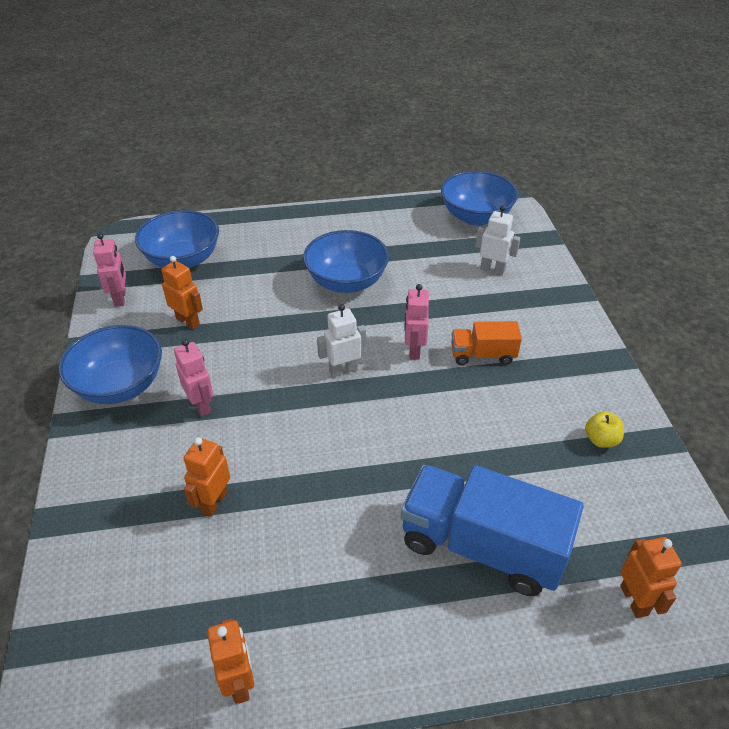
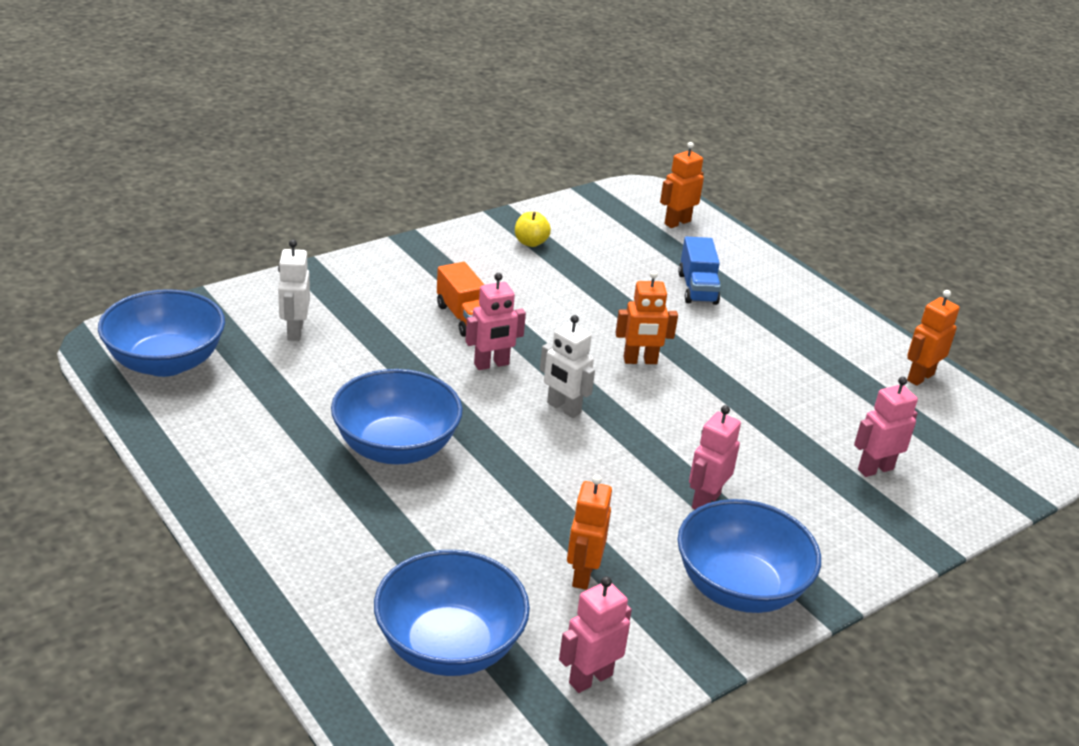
camera: 120 degrees left, 10 degrees down
orange robot [184,437,230,517] -> orange robot moved to [615,271,678,364]
blue truck [401,465,584,596] -> blue truck [678,237,721,305], size x0.52
none -> pink robot [854,377,918,477]

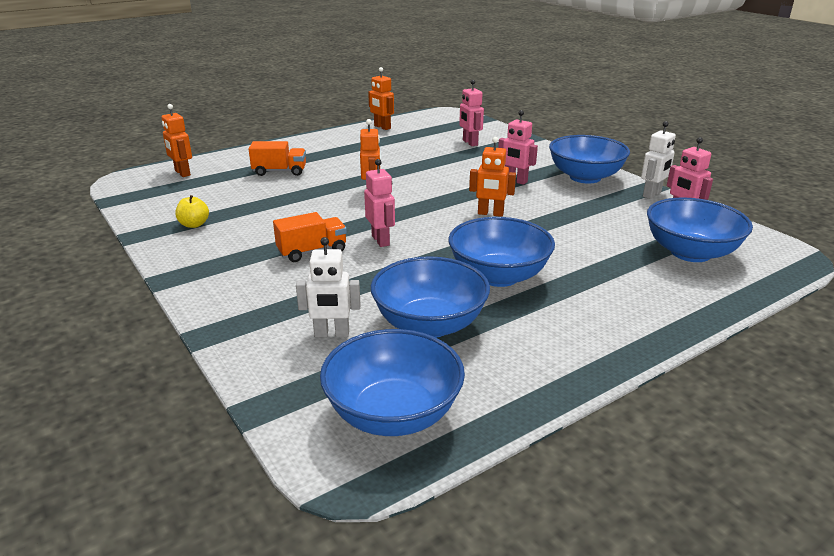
camera: 85 degrees left, 5 degrees down
white robot [540,315,595,418] -> white robot moved to [641,121,676,199]
orange robot [567,475,612,590] -> orange robot moved to [469,137,516,217]
blue truck [678,237,721,305] -> orange truck [249,141,306,176]
none -> blue bowl [371,256,490,338]

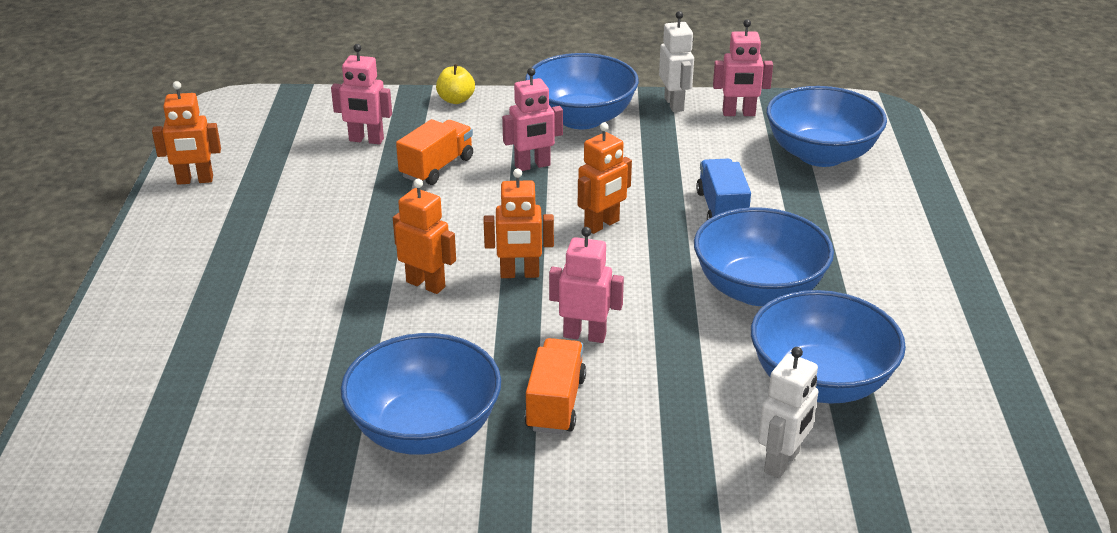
camera: 55 degrees left, 5 degrees up
orange robot [161,104,192,177] -> orange robot moved to [484,168,554,278]
yellow apple [175,195,209,228] -> yellow apple moved to [436,64,475,104]
orange truck [249,141,306,176] -> orange truck moved to [396,119,473,185]
blue bowl [320,329,465,436] -> blue bowl moved to [341,333,501,455]
none -> blue truck [696,159,751,220]

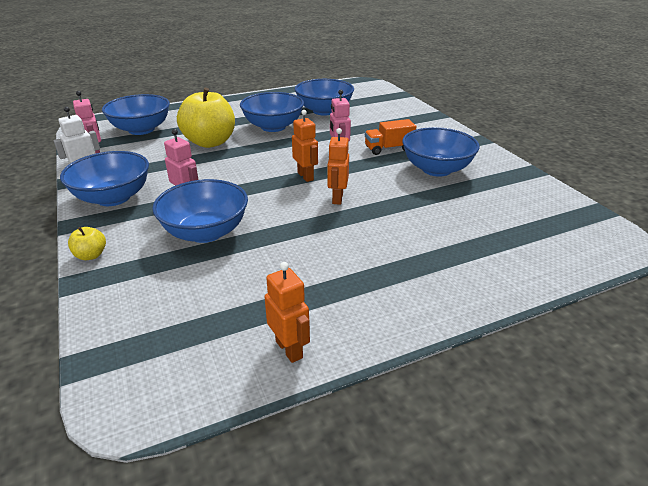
camera: 115 degrees left, 0 degrees up
pink robot [331,44,392,144] -> none
orange truck [396,119,473,185] -> blue bowl [152,179,248,243]
orange robot [578,123,632,234] -> none
blue truck [696,159,751,220] -> yellow apple [177,88,235,148]
white robot [758,347,818,478] -> none

